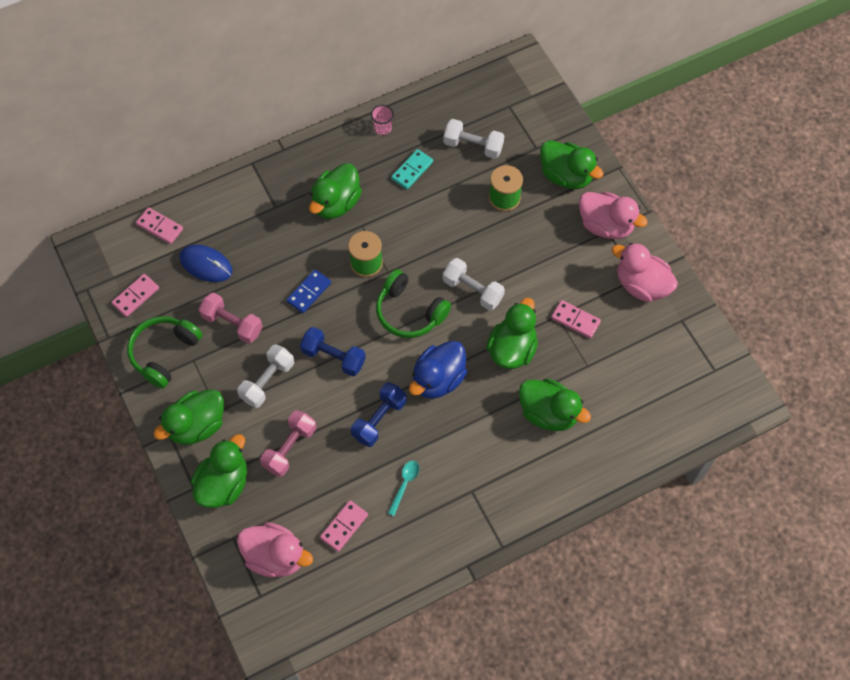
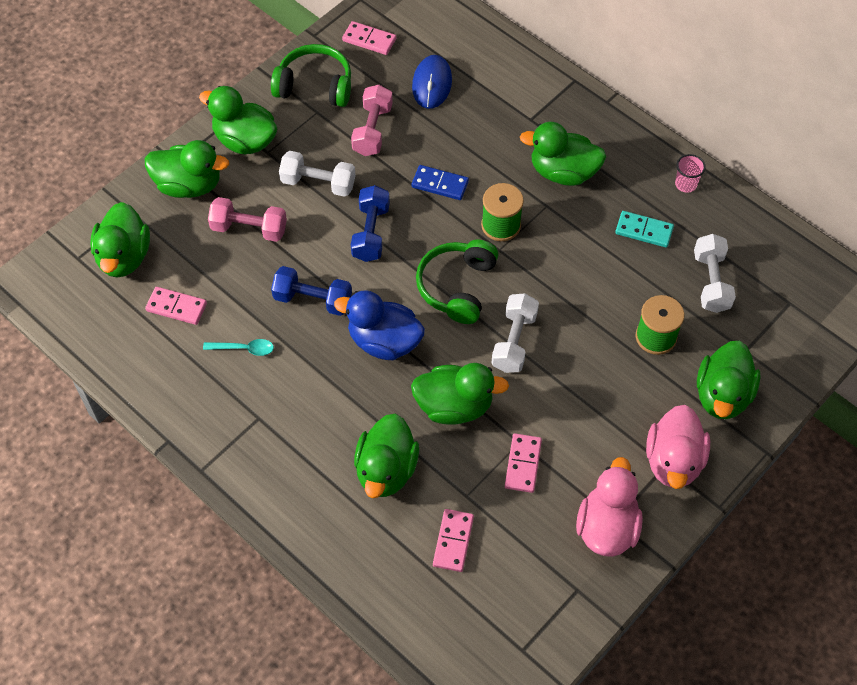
camera: 70 degrees right, 5 degrees down
pink domino [136,207,183,244] -> pink domino moved to [433,509,474,572]
pink duck [237,522,313,577] -> green duck [90,202,150,277]

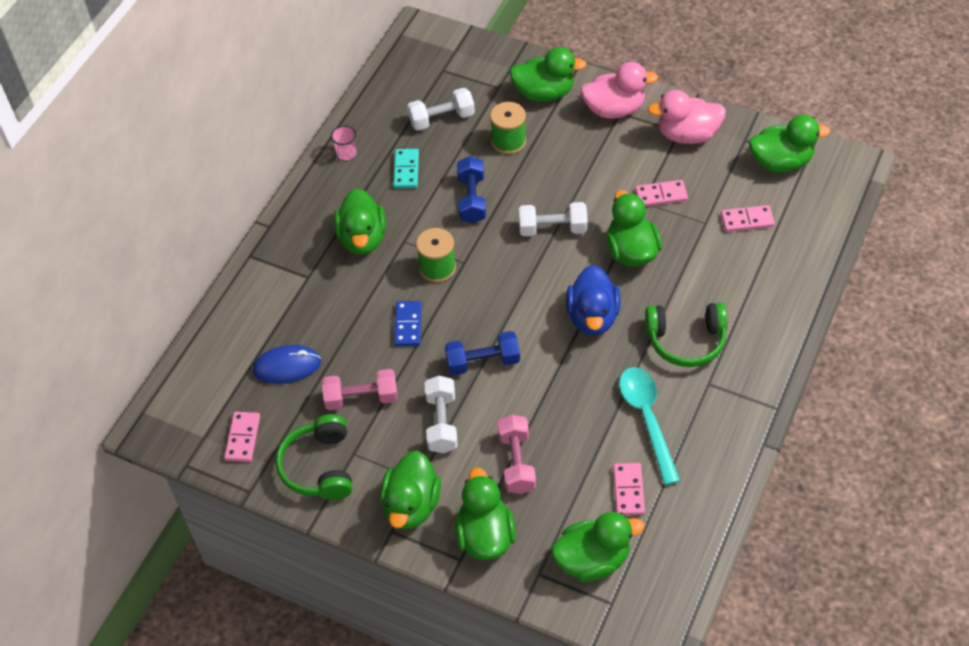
camera: 105 degrees left, 5 degrees down
turquoise spoon [203,339,274,356] -> turquoise spoon [619,367,680,485], size x1.97
blue dumbbell [271,266,352,316] -> blue dumbbell moved to [457,156,486,224]
green duck [354,414,419,498] -> green duck moved to [749,115,830,173]
green headphones [416,240,498,324] -> green headphones moved to [645,302,727,367]

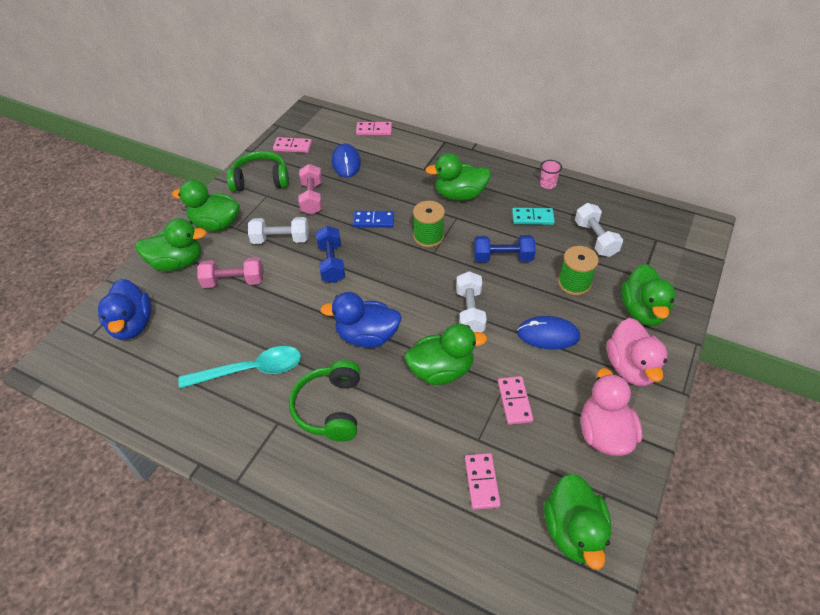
camera: 90 degrees right, 5 degrees down
green duck [551,512,645,582] -> blue duck [98,279,152,340]
pink domino [613,463,645,515] -> pink domino moved to [356,122,392,135]
none -> blue mouse [517,316,580,349]

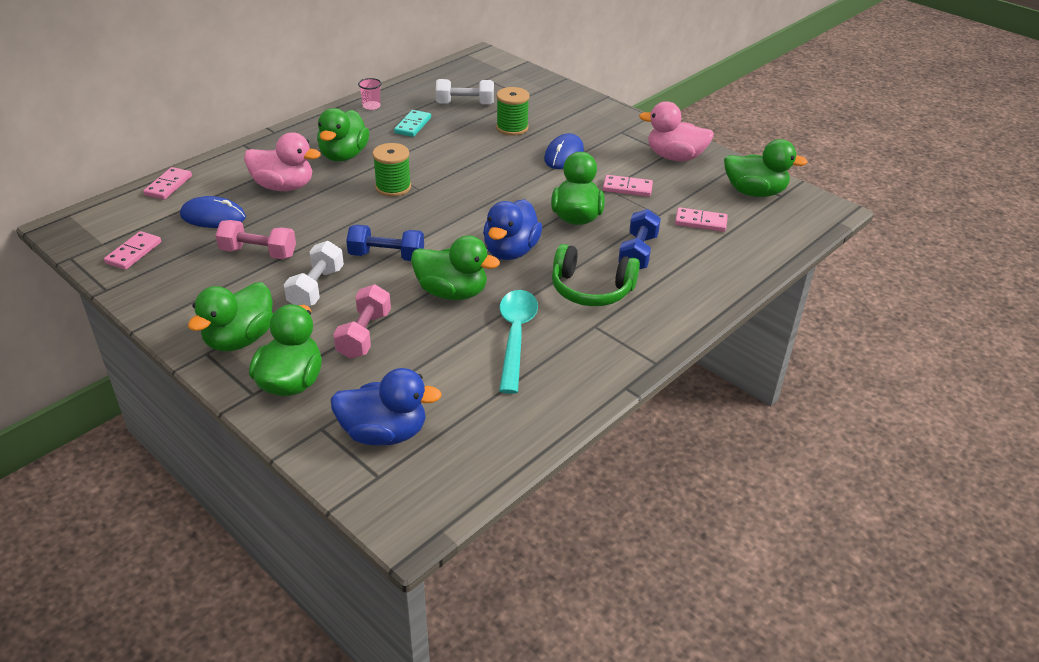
camera: 75 degrees left, 10 degrees down
green headphones [227,151,289,192] -> none
blue domino [353,211,394,228] -> none
white dumbbell [456,271,487,332] -> none
blue dumbbell [474,235,536,262] -> blue dumbbell moved to [618,209,661,270]
pink duck [607,318,668,386] -> pink duck moved to [244,132,321,191]
green duck [621,264,675,326] -> green duck moved to [411,235,500,300]

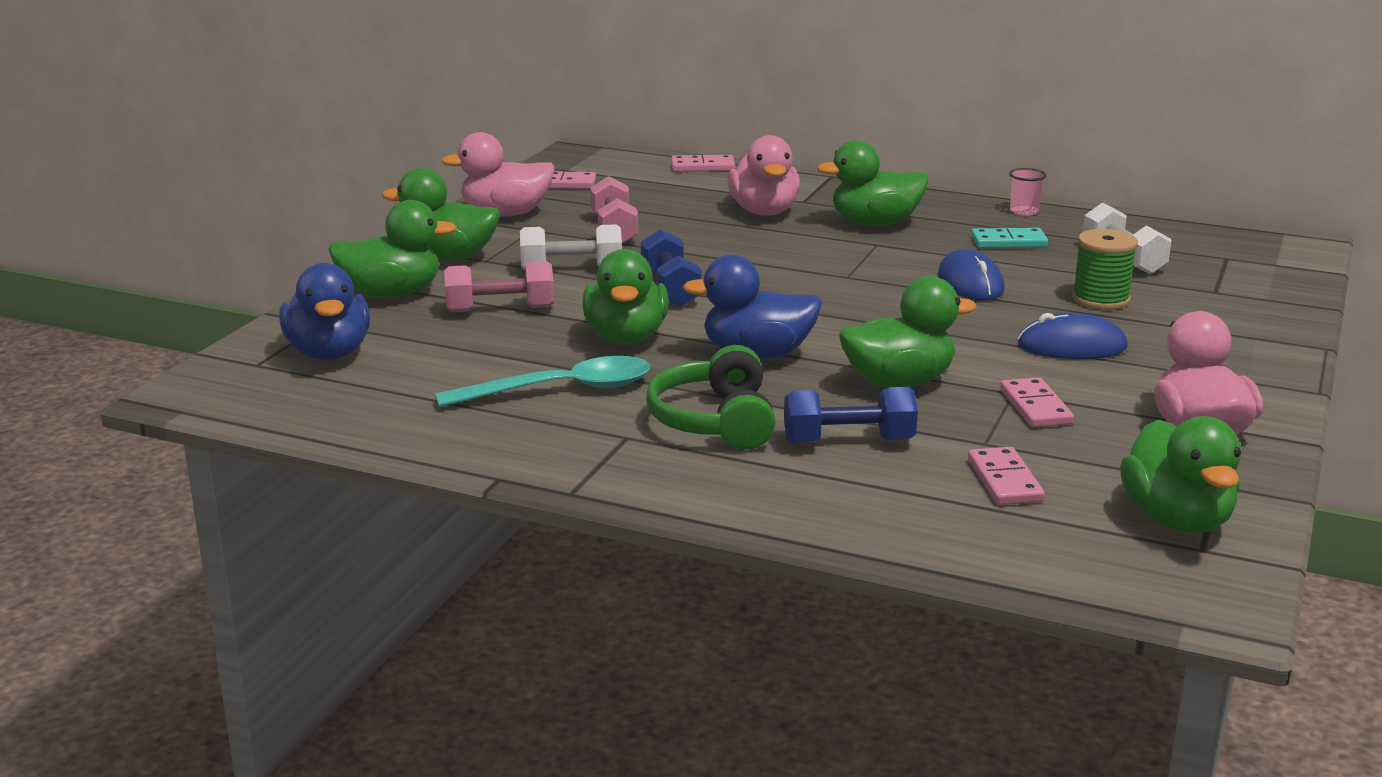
camera: 70 degrees right, 15 degrees down
blue mouse [180,196,246,228] -> blue mouse moved to [938,249,1005,300]
green spool [372,143,411,197] -> none
none -> pink duck [441,132,555,216]

